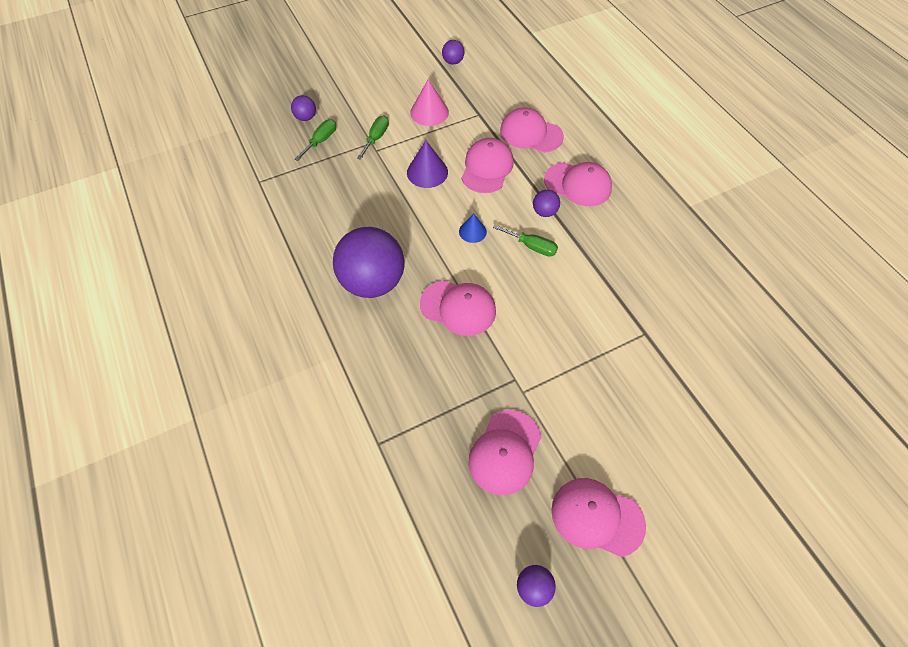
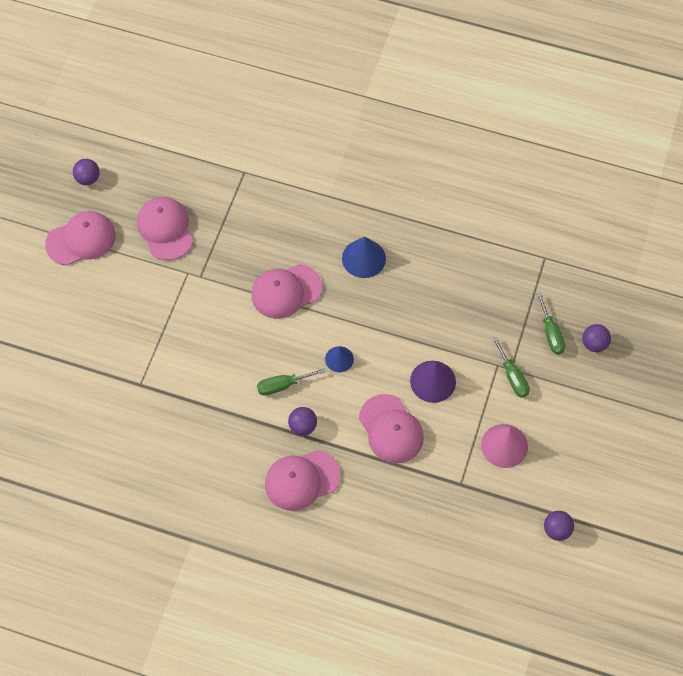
camera: 135 degrees right, 5 degrees up
purple ball [333,227,405,298] -> blue cone [342,237,386,278]
pink cap [500,107,564,153] -> none

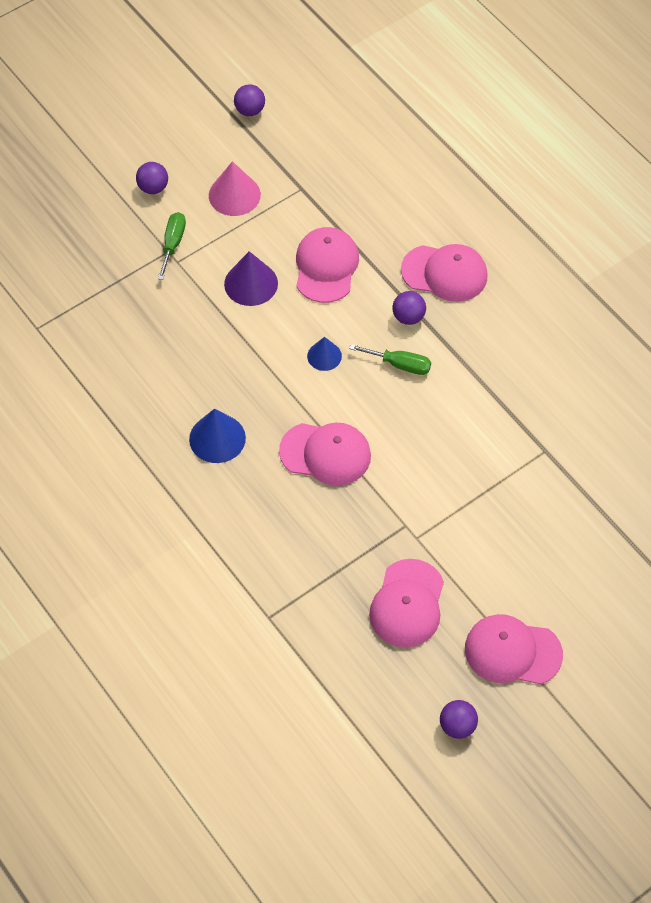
camera: 145 degrees left, 5 degrees down
green screwdriver [537,292,565,354] -> none
purple ball [582,324,611,352] -> purple ball moved to [136,162,168,194]

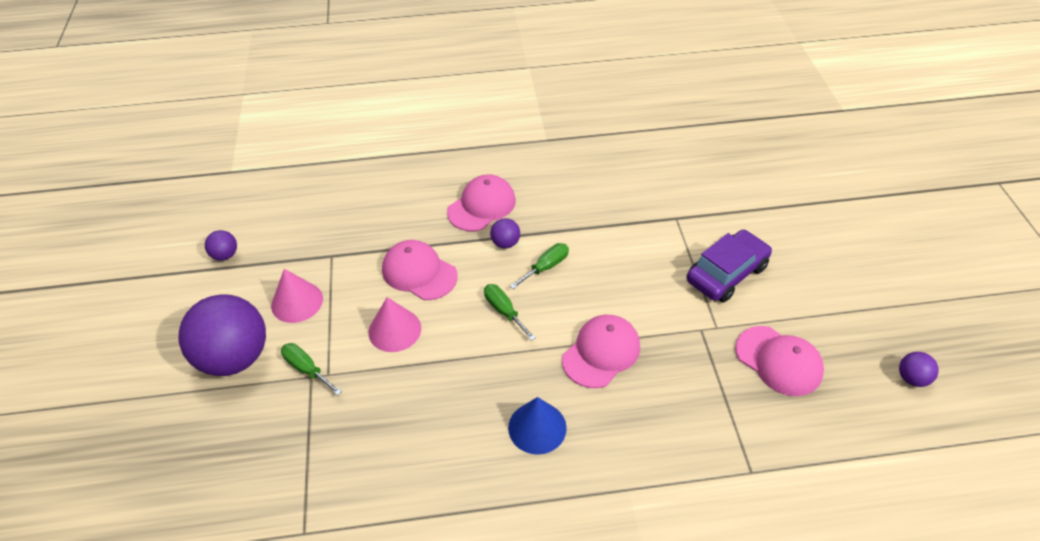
camera: 60 degrees left, 10 degrees down
purple ball [136,162,168,194] -> purple ball [179,294,266,376], size x2.36
purple cone [224,251,278,306] -> pink cone [369,297,421,352]
blue cone [307,337,342,371] -> green screwdriver [484,284,536,341]
pink cap [465,614,563,684] -> none
none -> purple car [687,229,772,303]

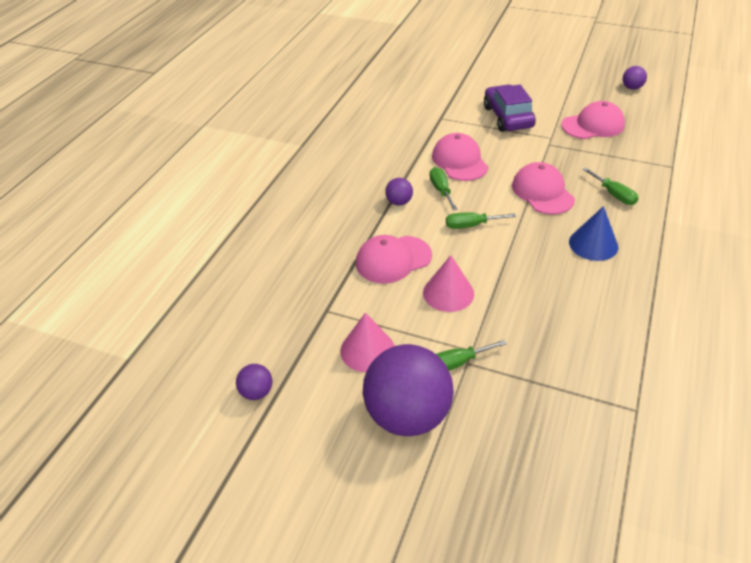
camera: 60 degrees left, 5 degrees down
pink cap [447,174,516,231] -> pink cap moved to [432,133,488,181]
none -> green screwdriver [583,168,638,205]

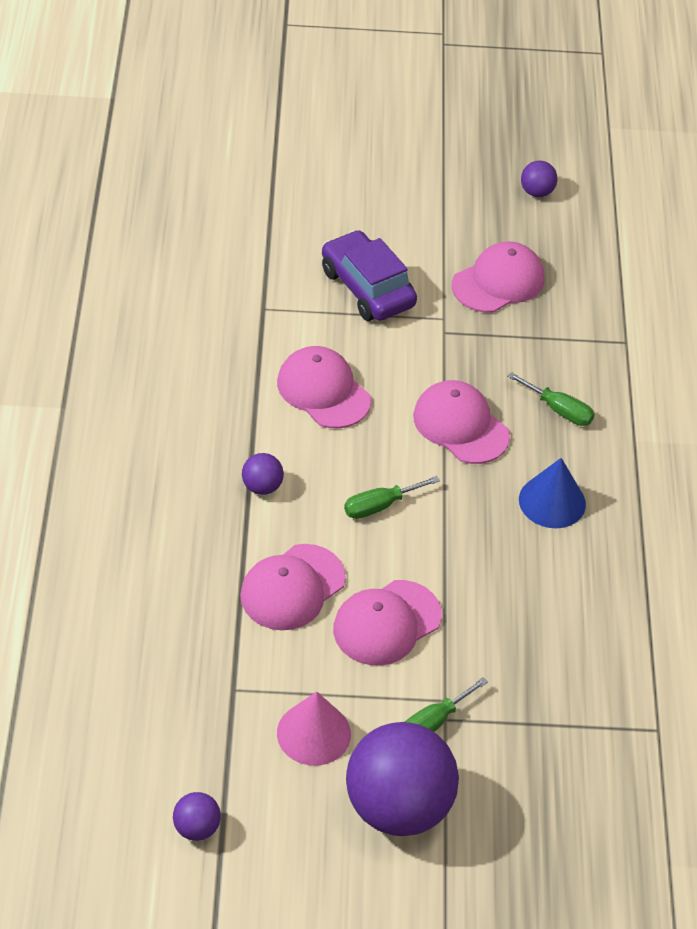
camera: 25 degrees left, 5 degrees up
pink cone [423,255,474,312] -> pink cap [333,580,442,666]
green screwdriver [429,167,458,211] -> none

